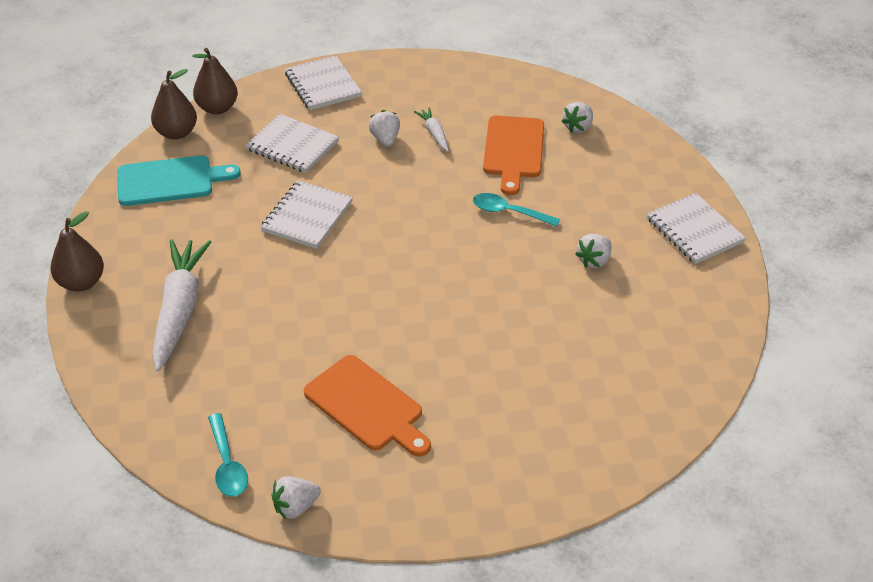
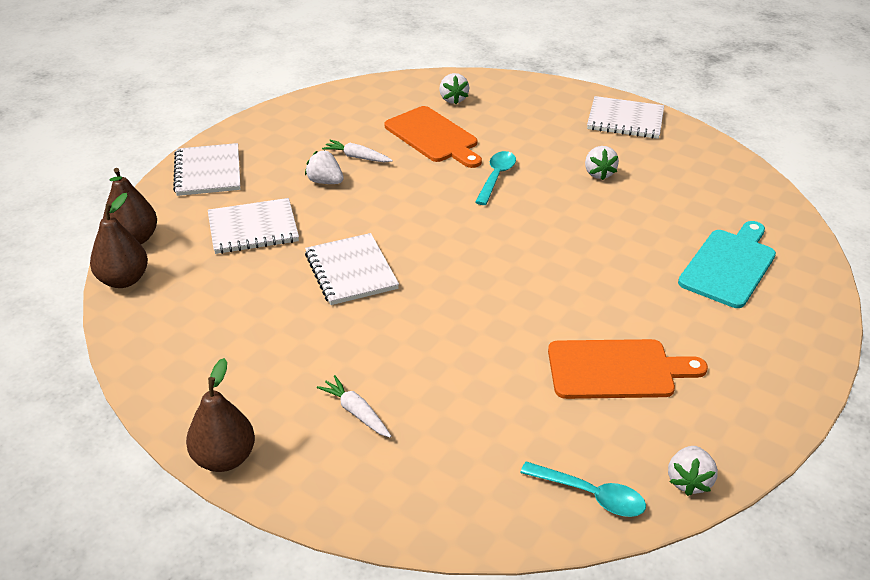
camera: 45 degrees left, 5 degrees down
turquoise cutting board [117,155,241,206] -> turquoise cutting board moved to [678,221,776,308]
white carrot [152,239,211,371] -> white carrot [317,375,391,438], size x0.47
white notebook [285,55,362,110] -> white notebook turned 60 degrees clockwise [173,143,240,196]
turquoise spoon [473,193,560,227] -> turquoise spoon turned 135 degrees clockwise [475,151,516,205]

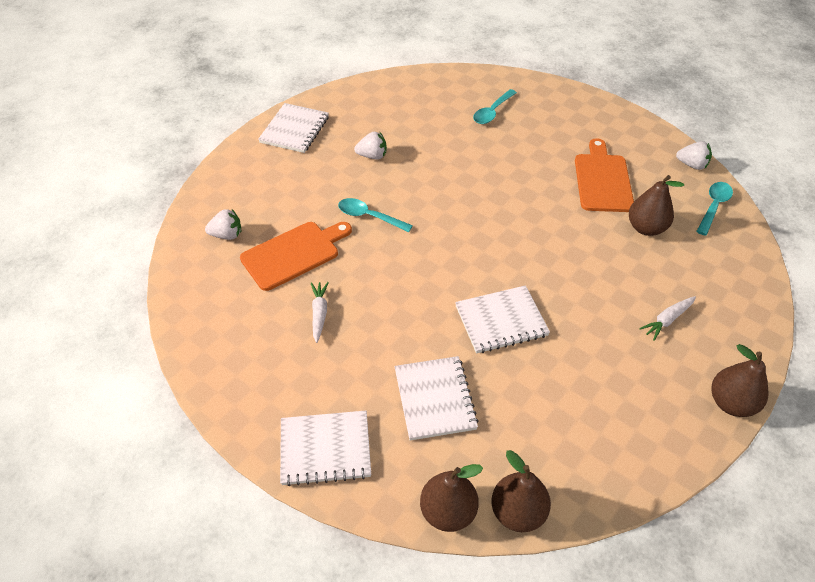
camera: 85 degrees left, 10 degrees up
white strawberry [305,150,344,184] -> none
white carrot [322,140,393,162] -> white carrot turned 150 degrees clockwise [311,282,329,343]
turquoise cutting board [678,221,776,308] -> turquoise spoon [473,89,517,124]
none -> brown pear [629,175,684,236]

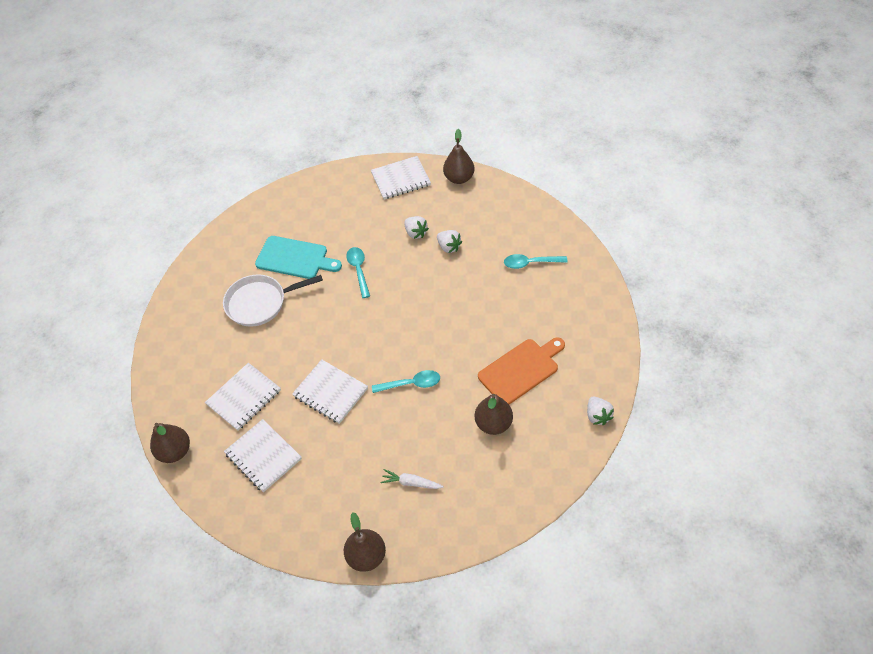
camera: 55 degrees right, 5 degrees up
white strawberry [205,209,241,240] -> white strawberry moved to [437,230,462,253]
orange cutting board [240,222,352,291] -> turquoise cutting board [255,236,342,279]
white notebook [280,411,371,486] -> white notebook moved to [224,419,302,492]
white carrot [311,282,329,343] -> white pan [223,274,323,327]
brown pear [491,450,551,532] -> brown pear moved to [443,129,474,184]
turquoise spoon [696,182,733,236] -> turquoise spoon moved to [372,370,440,393]

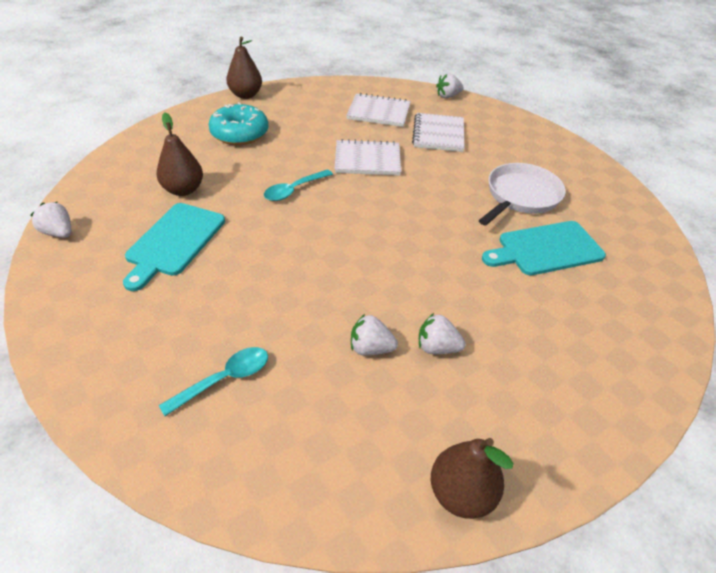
camera: 140 degrees right, 10 degrees down
brown pear [150,423,190,463] -> white strawberry [436,73,464,98]
turquoise spoon [346,247,370,298] -> none
white notebook [371,156,431,200] -> none
white carrot [381,469,444,489] -> turquoise donut [208,102,268,145]
orange cutting board [478,337,565,405] -> turquoise cutting board [123,203,225,291]

